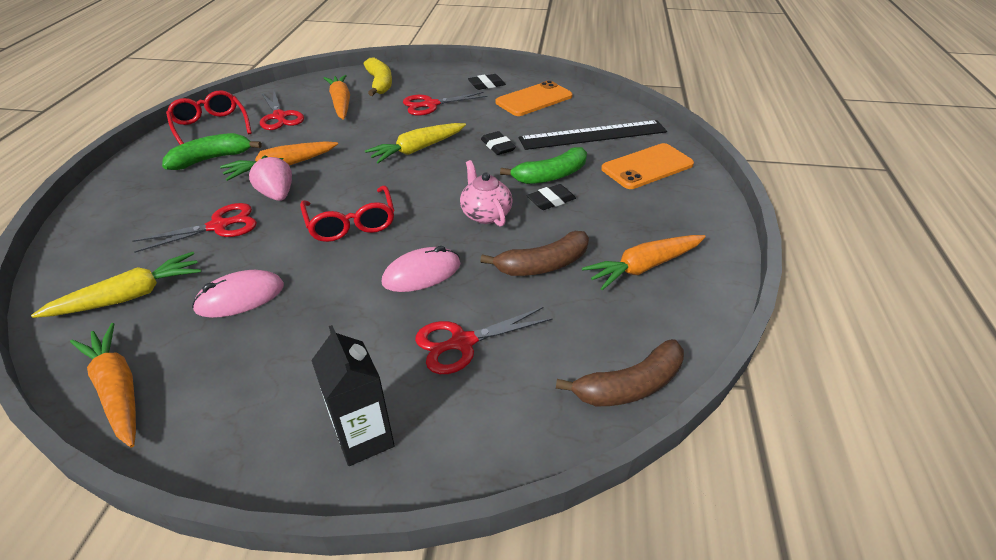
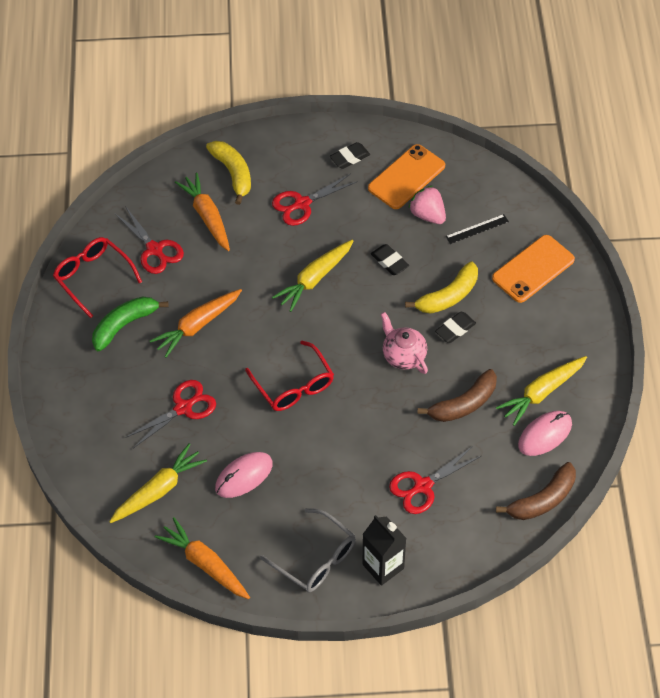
camera: 10 degrees left, 15 degrees up
pink strawberry [249,155,292,201] -> pink strawberry moved to [409,186,446,224]
pink mouse [382,246,461,292] -> pink mouse moved to [518,411,572,456]
green banana [500,147,587,184] -> yellow banana [405,262,478,314]
black ruler [519,120,667,150] -> black ruler [446,214,509,244], size x0.45
orange carrot [582,235,705,290] -> yellow carrot [496,356,587,426]
none -> grey glasses [260,508,356,592]

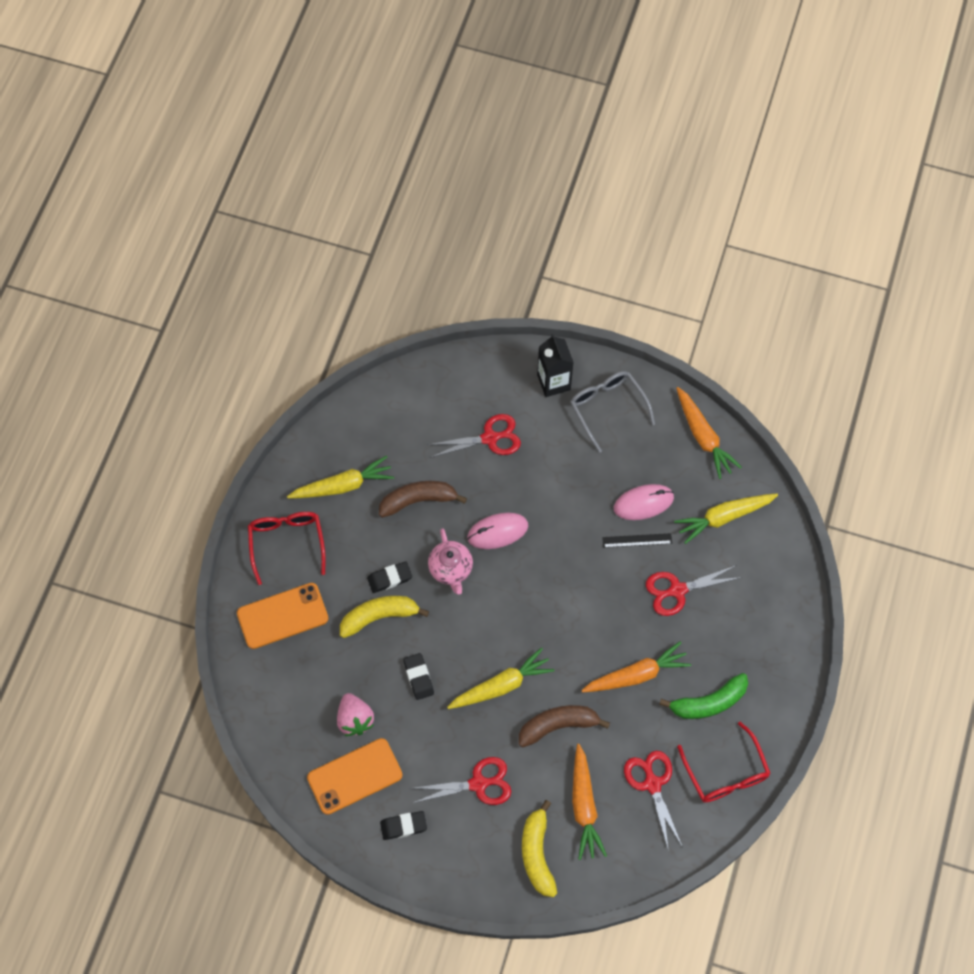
camera: 160 degrees left, 10 degrees up
red glasses [245,341,334,411] -> red glasses moved to [248,512,326,585]
black ruler [446,214,509,244] -> black ruler moved to [602,533,672,548]
brown banana [496,462,576,520] -> brown banana moved to [519,705,610,747]
pink mouse [518,411,572,456] -> pink mouse moved to [467,513,528,549]

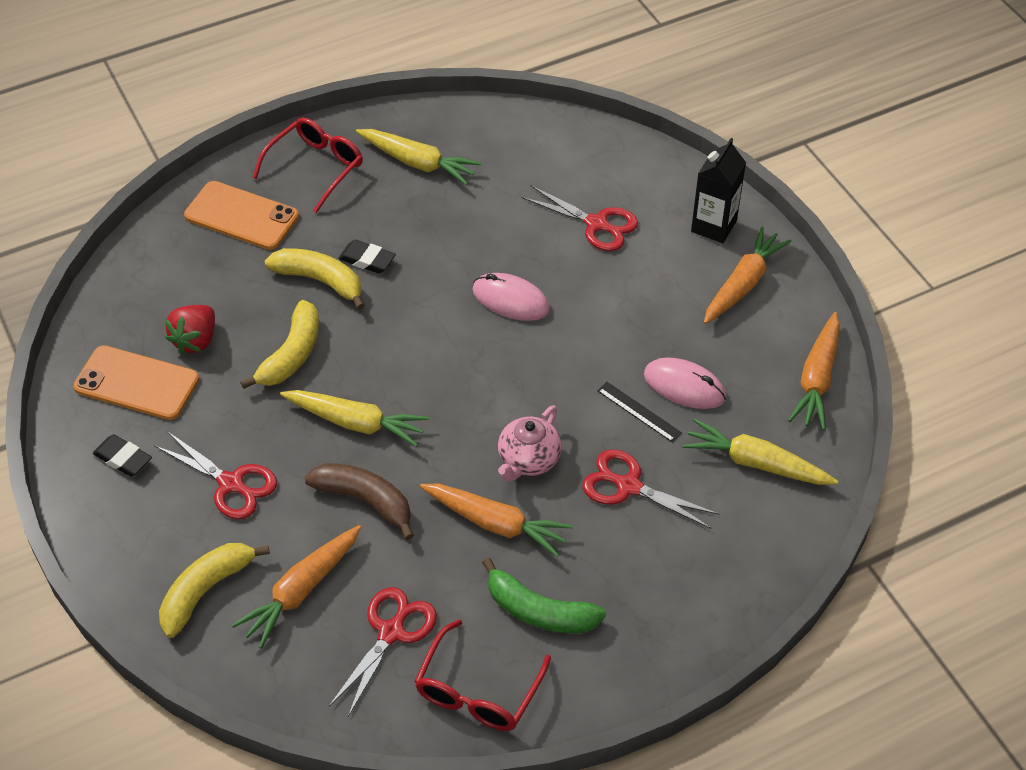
camera: 45 degrees right, 15 degrees down
pink strawberry [337,693,374,736] -> red strawberry [165,305,215,354]
brown banana [379,481,467,518] -> none
black eraser [403,653,434,700] -> yellow banana [240,300,319,389]
pink teapot [428,528,473,594] -> pink teapot moved to [498,405,562,482]
grey glasses [570,371,655,453] -> orange carrot [704,227,792,324]

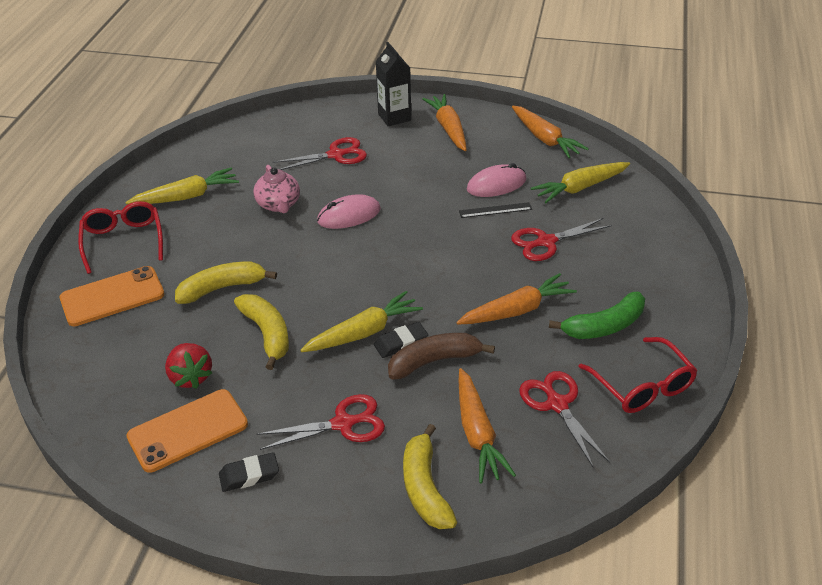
camera: 50 degrees left, 10 degrees down
black eraser [338,240,396,273] -> black eraser moved to [374,322,428,358]
pink teapot [498,405,562,482] -> pink teapot moved to [253,165,300,213]

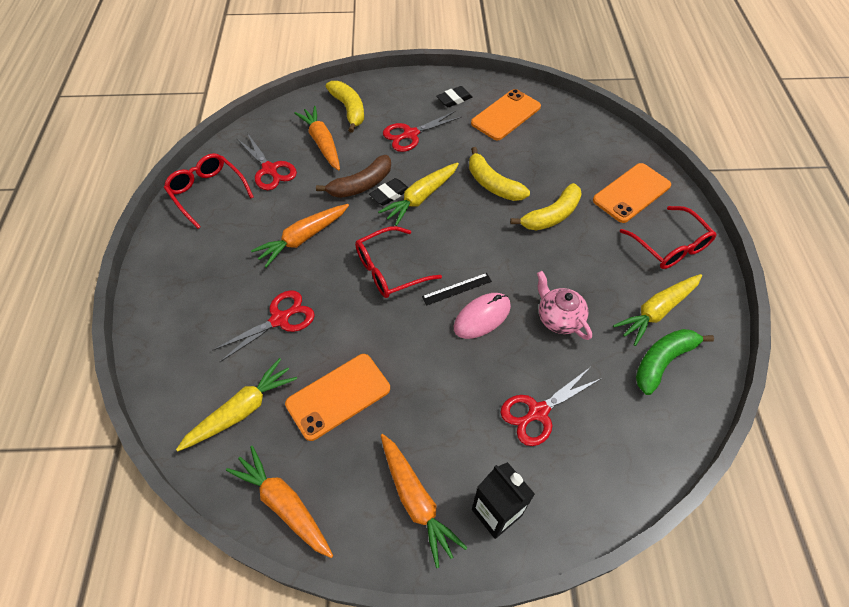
camera: 165 degrees right, 15 degrees up
red strawberry [165,343,212,389] -> none
black ruler [459,202,532,218] -> black ruler moved to [422,273,492,306]
pink mouse [467,163,526,197] -> orange phone [285,354,390,441]
green banana [549,292,645,339] -> green banana moved to [636,329,714,395]
none -> red glasses [355,226,442,298]

